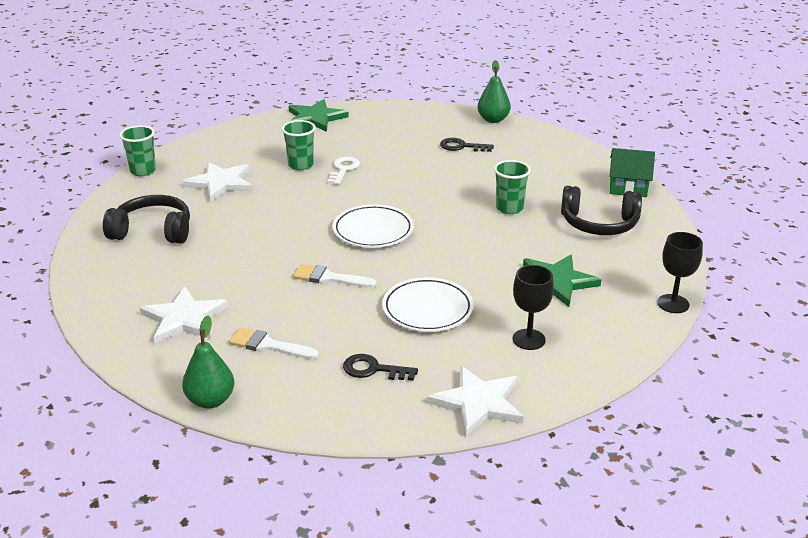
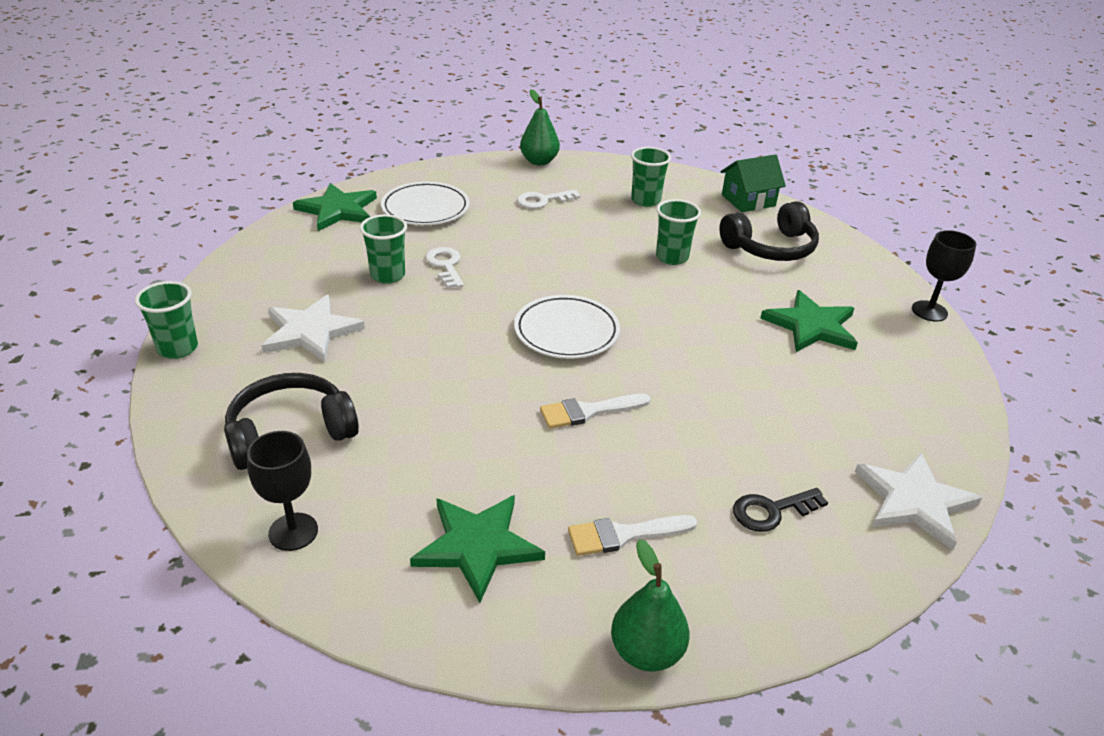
camera: 35 degrees left, 5 degrees up
white star [140,287,228,344] -> green star [410,495,545,603]
white plate [382,277,474,332] -> white plate moved to [381,182,470,225]
black key [440,138,494,152] -> white key [517,189,580,209]
black goblet [512,265,554,350] -> black goblet moved to [247,431,318,551]
none -> green cup [631,147,671,207]

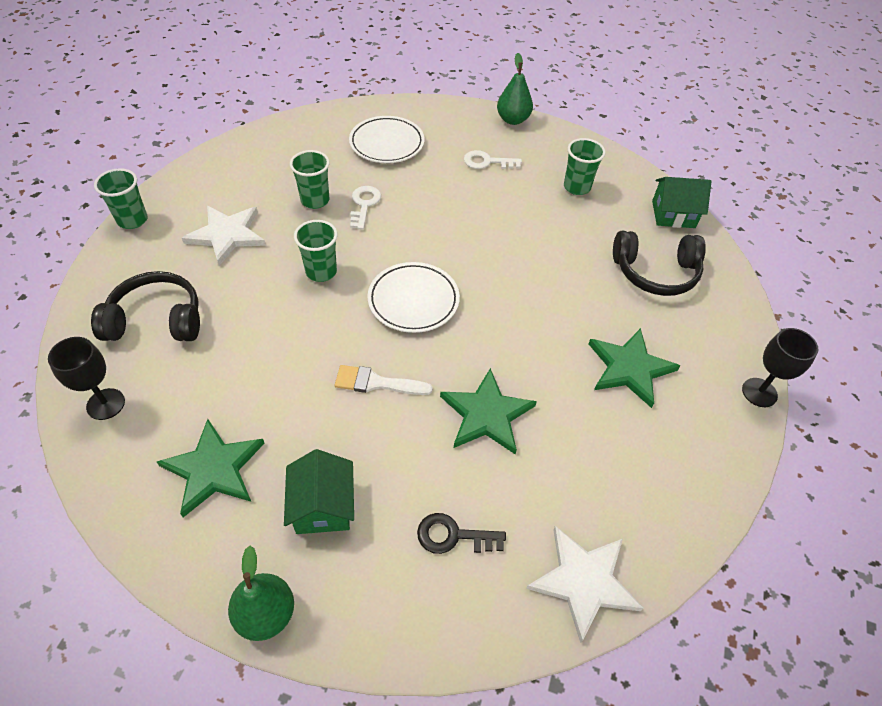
camera: 25 degrees right, 15 degrees up
green star [293,183,377,231] -> green star moved to [440,368,537,454]
white brush [568,515,697,556] -> green house [284,449,354,534]
green cup [656,199,701,265] -> green cup moved to [294,220,338,282]

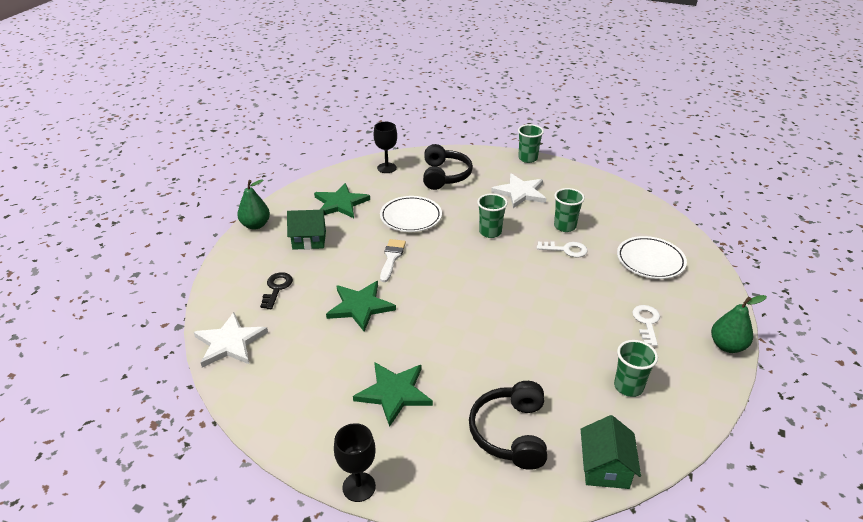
camera: 95 degrees right, 15 degrees down
white plate [367,262,460,333] -> white plate moved to [380,196,442,232]

